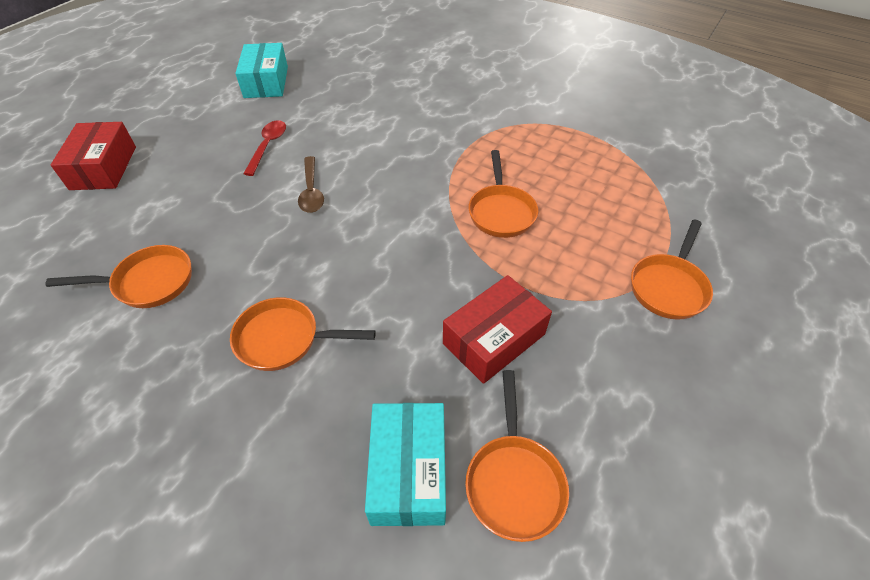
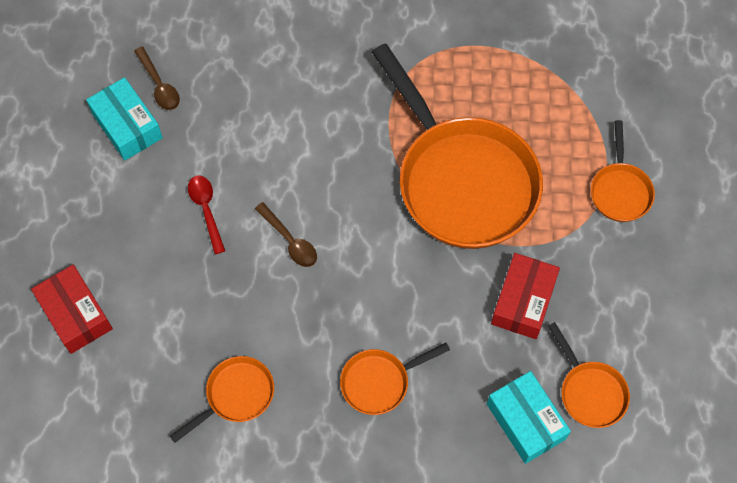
camera: 30 degrees left, 15 degrees up
orange pan [469,150,538,238] -> orange pan [372,43,543,249], size x2.23
none -> brown spoon [134,47,180,110]

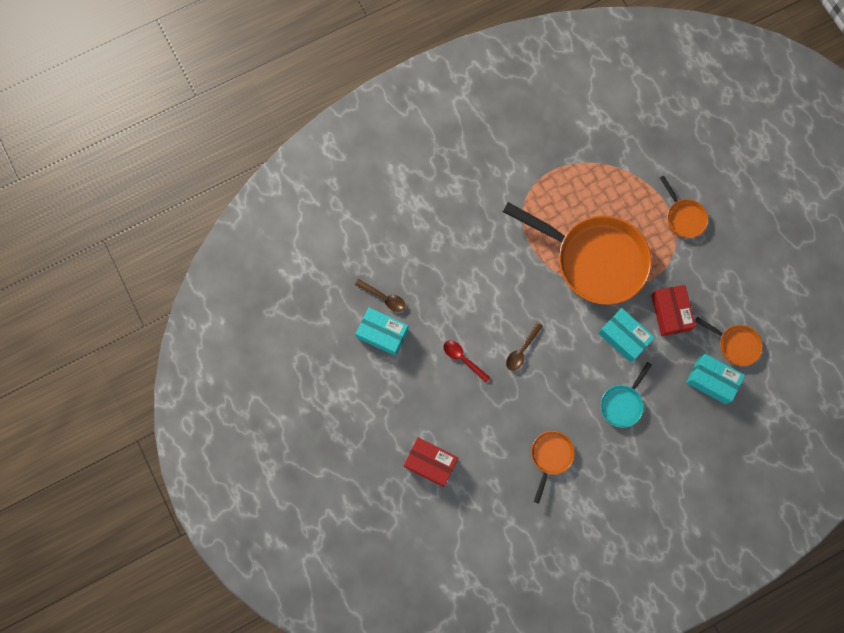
camera: 30 degrees left, 10 degrees up
brown spoon [255,202,317,267] -> brown spoon turned 105 degrees clockwise [506,322,543,371]
orange pan [340,343,450,415] -> turquoise pan [601,362,652,428]
none -> turquoise box [598,308,655,363]

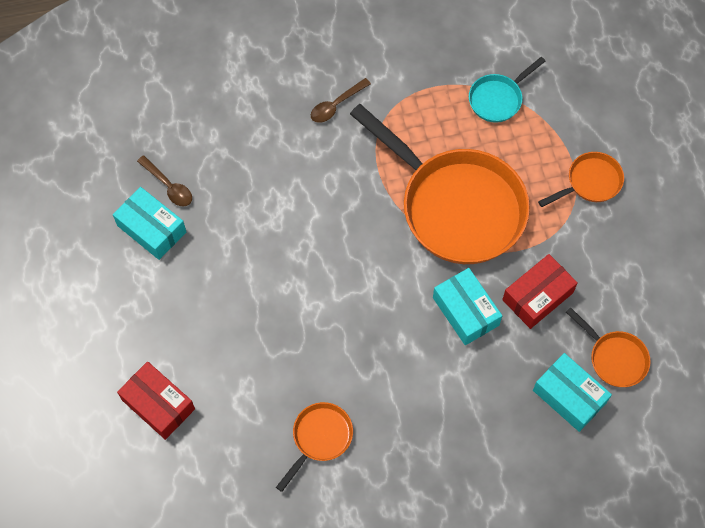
camera: 15 degrees right, 10 degrees down
red spoon [443,340,491,383] -> none
brown spoon [506,322,543,371] -> brown spoon moved to [311,78,371,123]
turquoise pan [601,362,652,428] -> turquoise pan moved to [469,57,545,123]
red box [651,285,696,336] -> red box turned 45 degrees clockwise [502,254,578,329]
orange pan [660,176,708,238] -> orange pan turned 105 degrees counterclockwise [538,152,624,207]

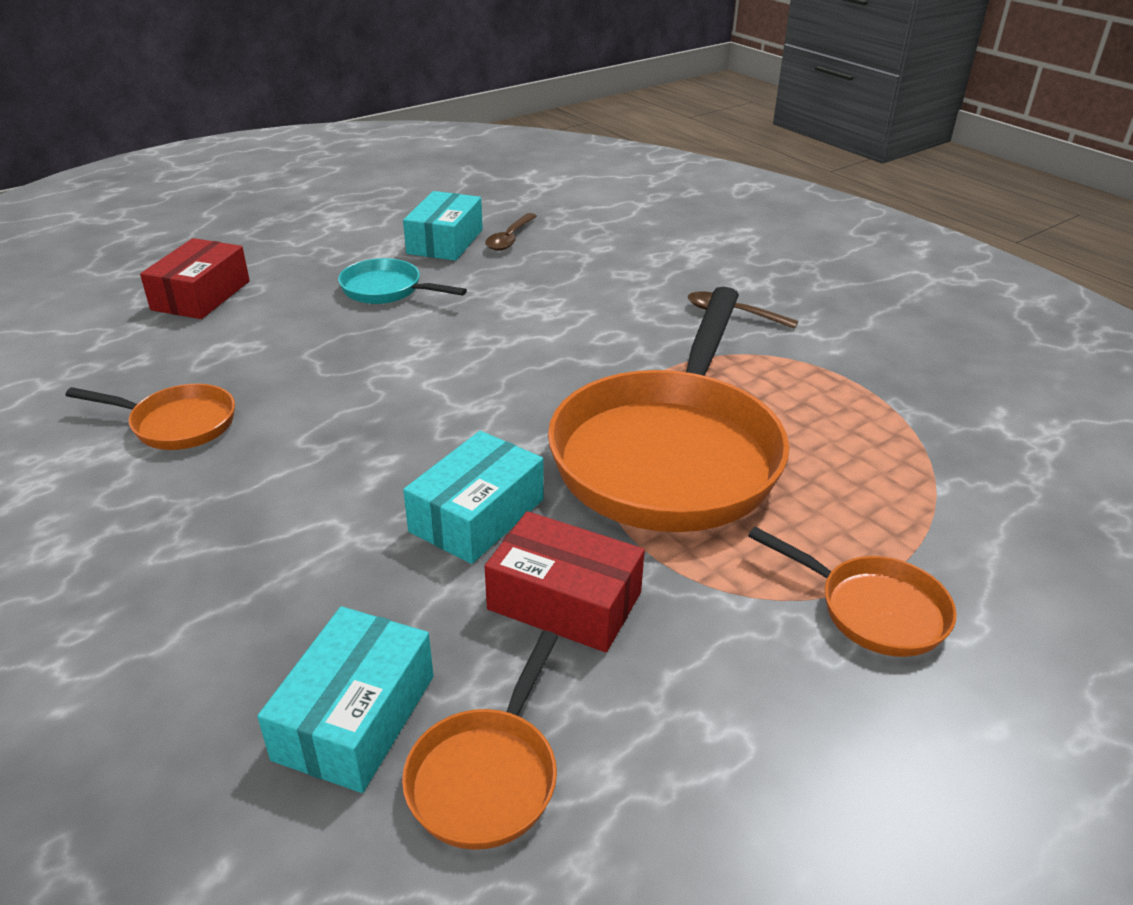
camera: 65 degrees right, 30 degrees down
turquoise pan [469,57,545,123] -> turquoise pan moved to [338,258,467,304]

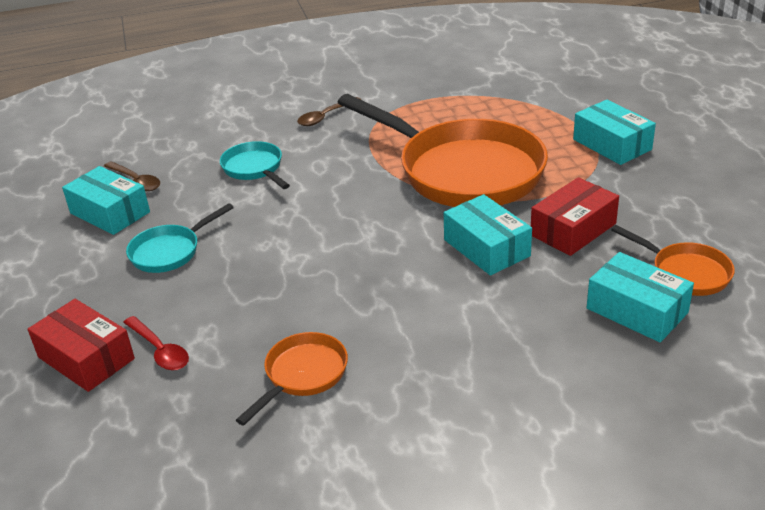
camera: 65 degrees left, 0 degrees up
orange pan [748,527,957,657] -> turquoise box [573,100,656,165]
none -> red spoon [123,316,189,370]
none -> turquoise pan [220,141,290,189]

